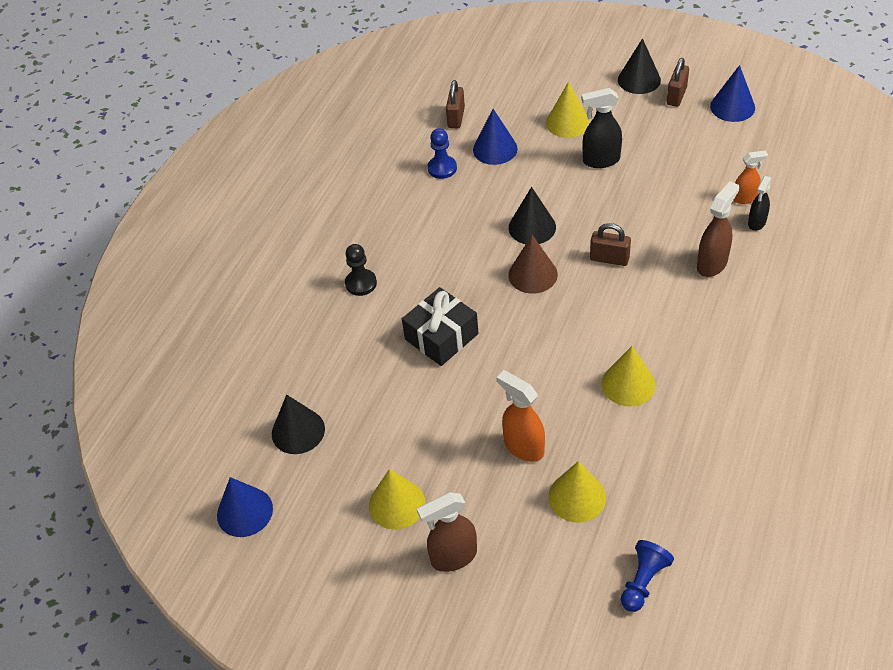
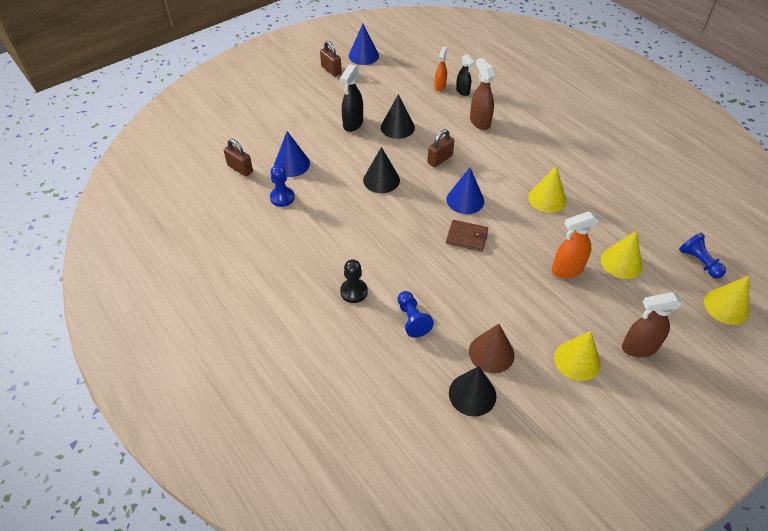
camera: 65 degrees left, 0 degrees up
blue cone [217,477,273,537] -> blue cone moved to [447,168,484,214]
black gift [402,287,479,366] -> none
brown spray bottle [417,492,477,572] -> brown spray bottle turned 75 degrees clockwise [622,292,682,357]
brown cone [508,235,558,294] -> brown cone moved to [469,324,514,373]
yellow cone [546,82,590,138] -> yellow cone moved to [704,276,749,325]
black cone [618,38,661,94] -> black cone moved to [381,94,415,139]
none -> blue pawn [398,291,434,338]
none -> brown wallet [446,220,488,252]

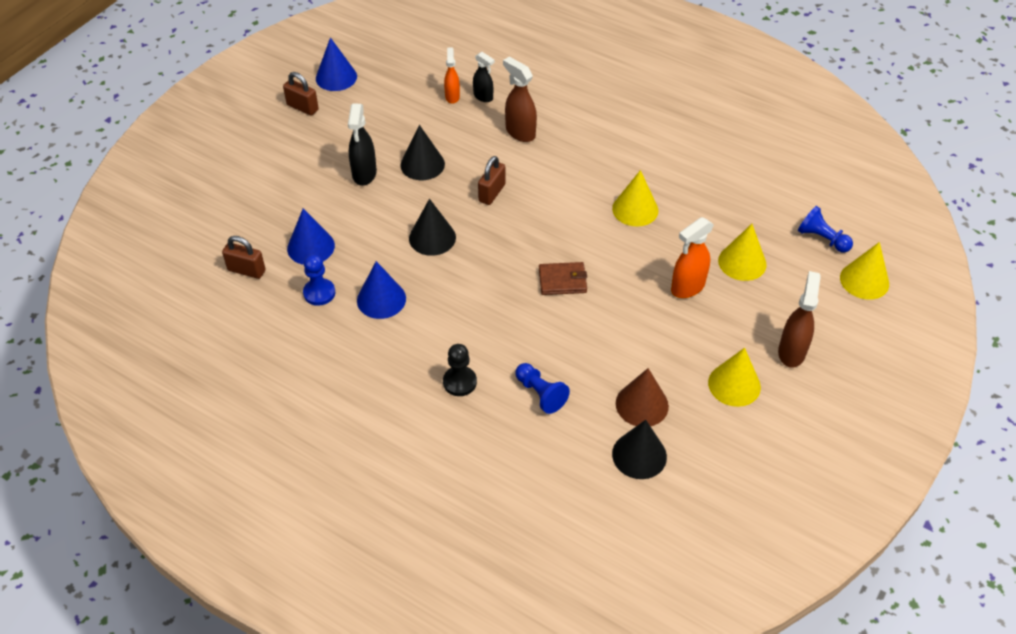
camera: 20 degrees left, 0 degrees up
blue cone [447,168,484,214] -> blue cone moved to [357,261,406,319]
brown spray bottle [622,292,682,357] -> brown spray bottle turned 135 degrees clockwise [778,271,821,368]

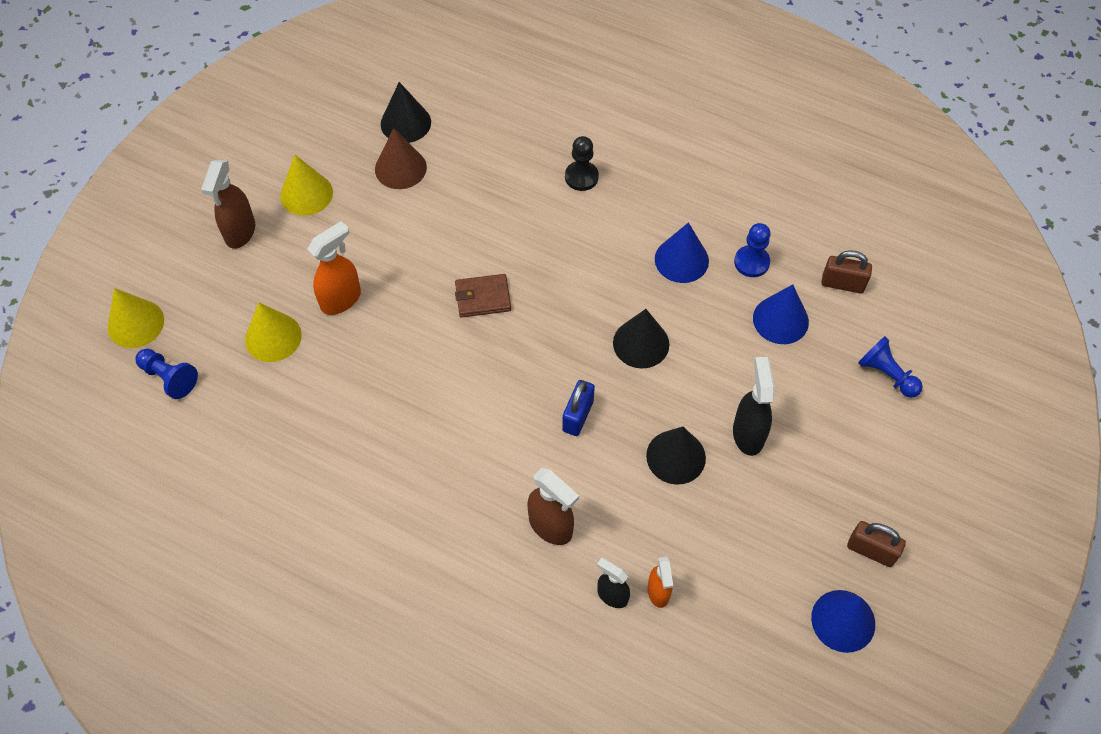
camera: 175 degrees right, 10 degrees up
brown padlock [478,156,505,205] -> blue padlock [562,380,595,436]
blue pawn [515,363,570,414] -> blue pawn moved to [858,336,923,398]
yellow cone [612,170,658,227] -> none

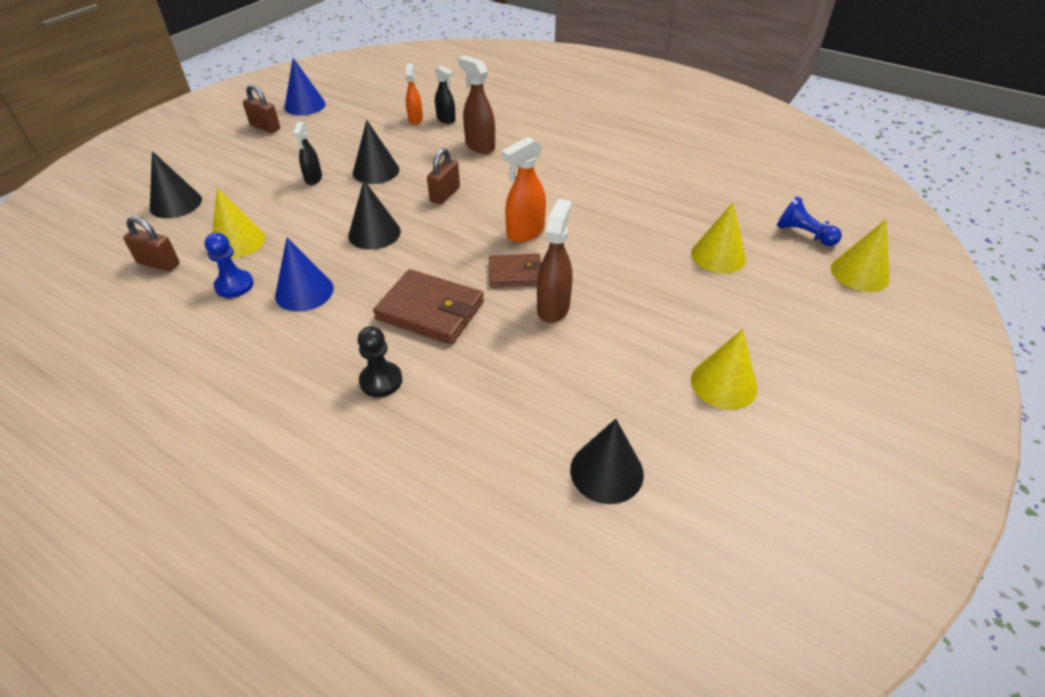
camera: 175 degrees left, 15 degrees down
brown spray bottle [201,160,255,249] -> brown spray bottle moved to [537,199,572,323]
orange spray bottle [307,221,361,315] -> orange spray bottle moved to [502,137,546,242]
brown cone [375,128,427,189] -> none
blue padlock [562,380,595,436] -> brown padlock [427,148,460,204]
black spray bottle [733,357,775,456] -> black spray bottle [292,122,322,185], size x0.65
blue cone [753,284,809,344] -> yellow cone [212,188,266,258]
blue pawn [858,336,923,398] -> black cone [150,151,202,218]
none -> brown wallet [373,269,484,345]

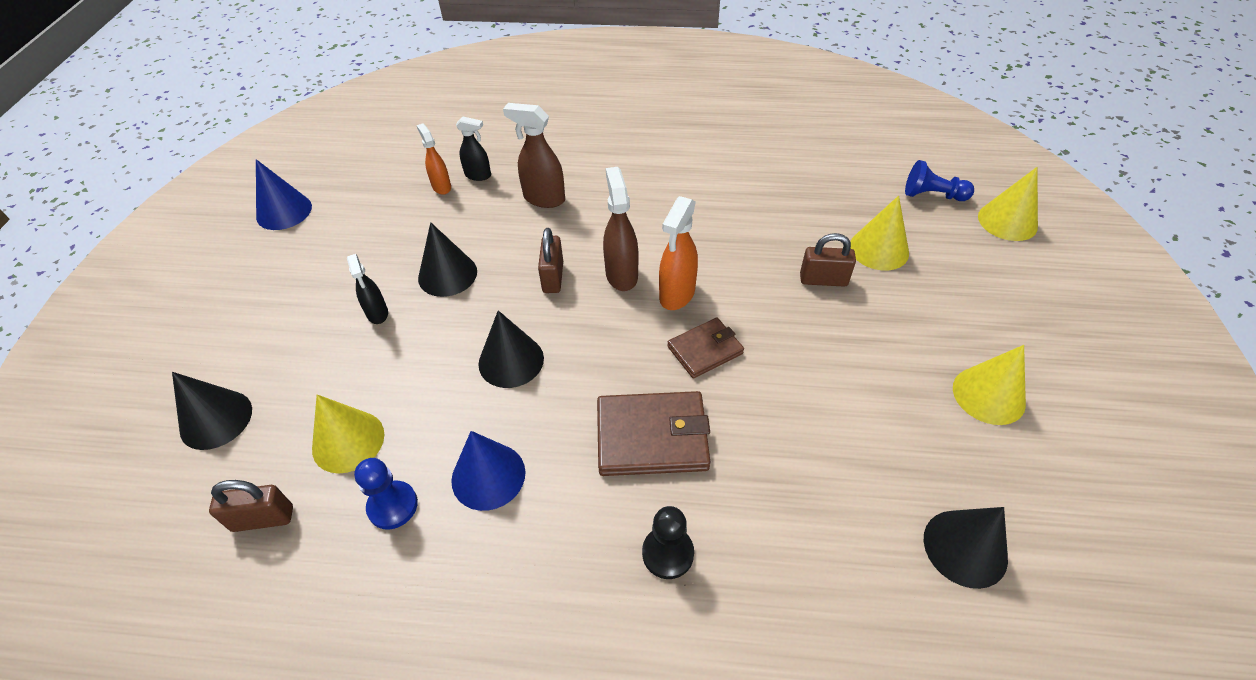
camera: 25 degrees left, 5 degrees up
brown padlock [243,84,280,133] -> brown padlock moved to [800,233,856,287]
brown spray bottle [537,199,572,323] -> brown spray bottle moved to [603,167,639,291]

